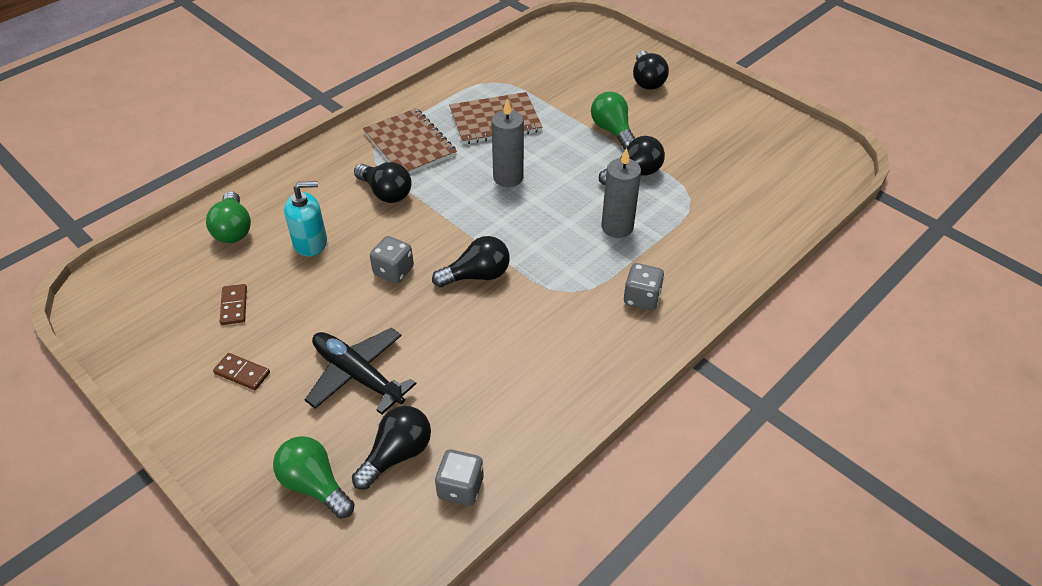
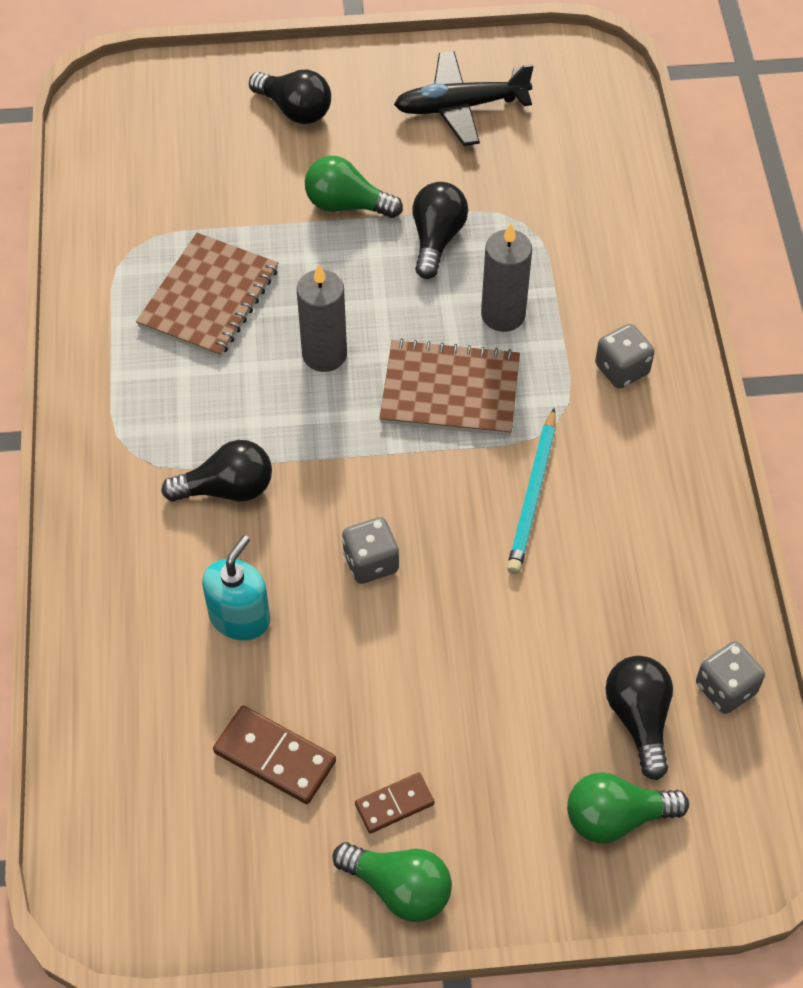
camera: 50 degrees left, 10 degrees up
green light bulb [206,191,251,243] -> green light bulb moved to [332,842,452,922]
brown domino [220,284,247,325] -> brown domino [213,705,336,804], size x1.57
black plane [305,328,416,415] -> black plane moved to [394,51,534,146]
brown notebook [363,108,457,174] -> brown notebook moved to [379,339,520,436]
black light bulb [432,236,510,287] -> none
none -> turquoise pencil [507,408,556,574]

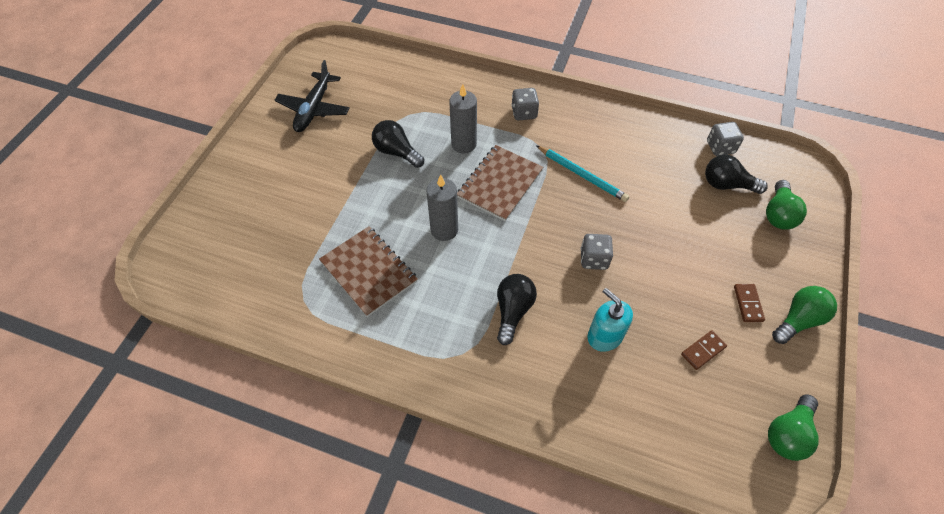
camera: 65 degrees left, 0 degrees up
brown domino [213,705,336,804] -> brown domino [681,330,727,370], size x0.64
black light bulb [249,70,331,124] -> none
green light bulb [305,156,403,218] -> green light bulb moved to [768,394,819,461]

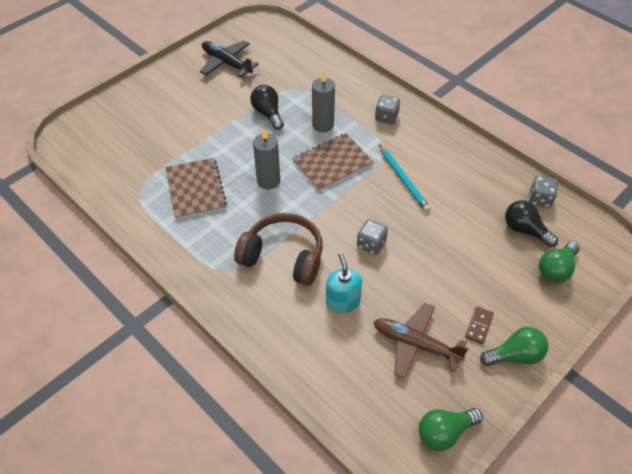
camera: 25 degrees right, 5 degrees down
black plane [275,60,350,132] -> black plane turned 90 degrees clockwise [200,41,259,77]
black light bulb [497,274,537,345] -> brown headphones [234,213,323,286]
brown domino [681,330,727,370] -> brown plane [374,303,469,379]

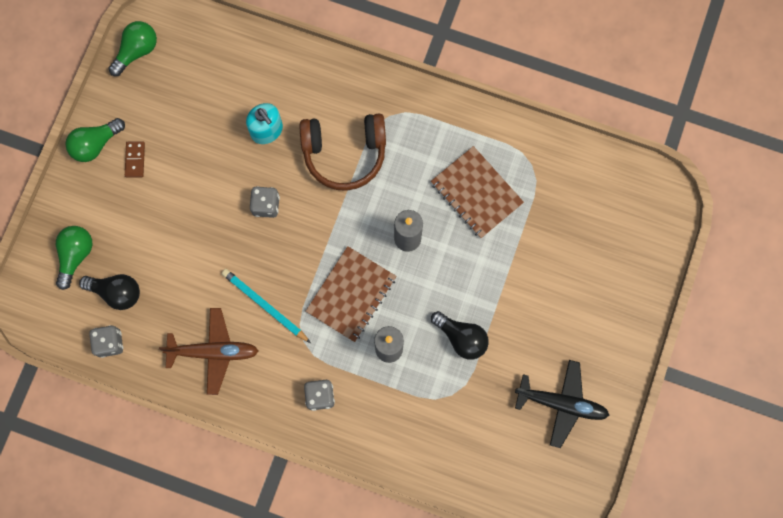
camera: 155 degrees right, 25 degrees up
brown plane [374,303,469,379] -> brown plane moved to [159,308,258,395]

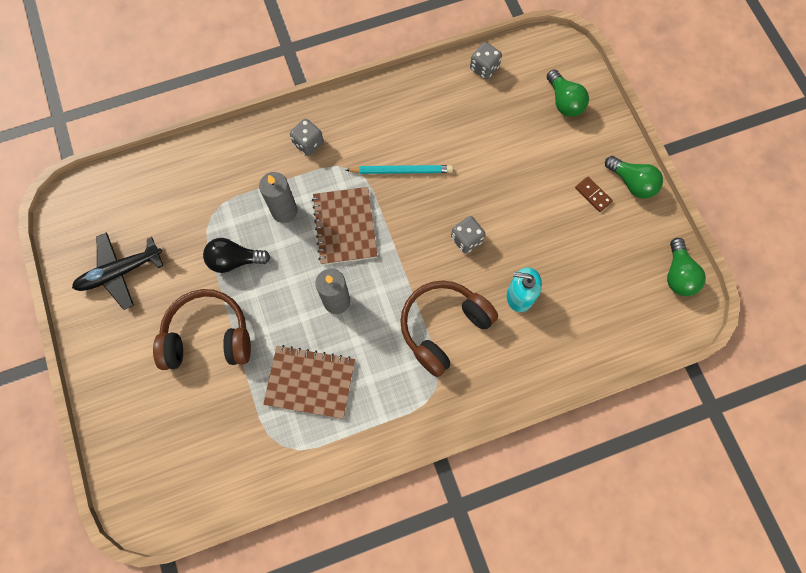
camera: 140 degrees right, 5 degrees down
green light bulb [65,118,125,162] -> green light bulb turned 120 degrees clockwise [605,156,663,199]
black light bulb [79,274,140,310] -> none
brown plane [159,308,258,395] -> none
none -> brown headphones [153,289,251,370]

